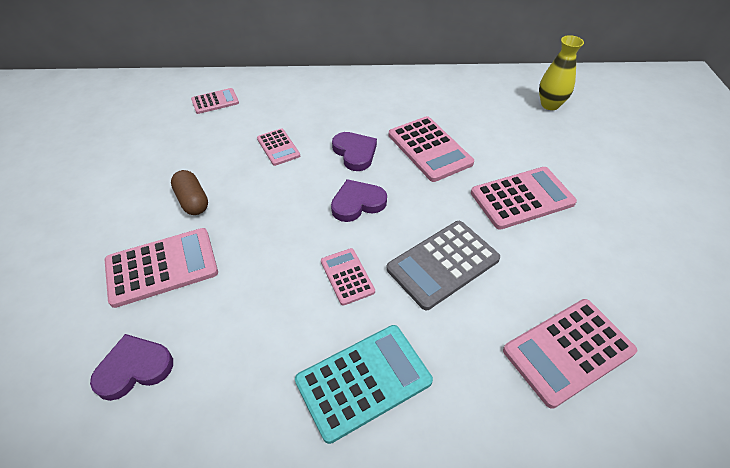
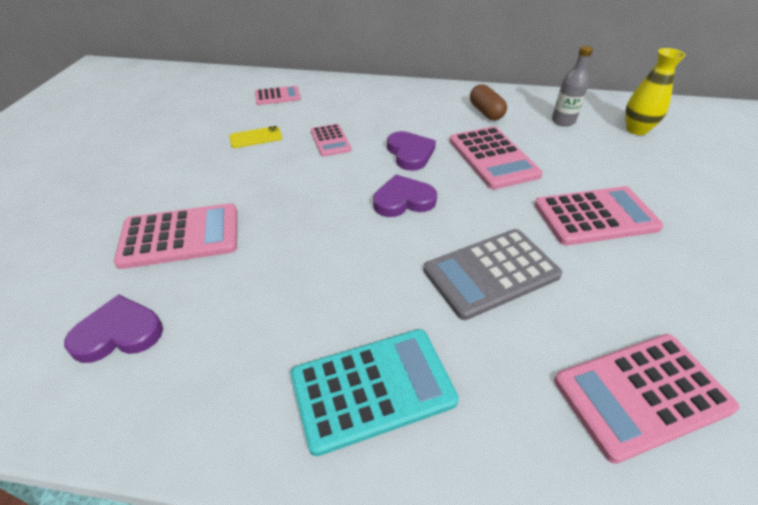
camera: 10 degrees right, 5 degrees down
brown capsule [171,170,208,215] -> brown capsule moved to [470,84,507,120]
pink calculator [321,248,375,306] -> none
none -> yellow phone [229,126,282,148]
none -> grey bottle [552,46,593,126]

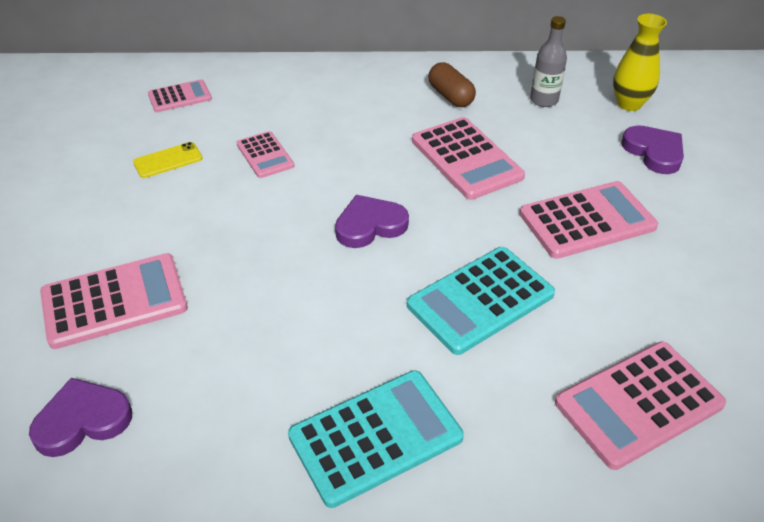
camera: 10 degrees left, 0 degrees up
purple heart [387,131,436,171] -> purple heart moved to [621,125,684,174]
grey calculator [423,229,562,320] -> turquoise calculator [407,247,555,355]

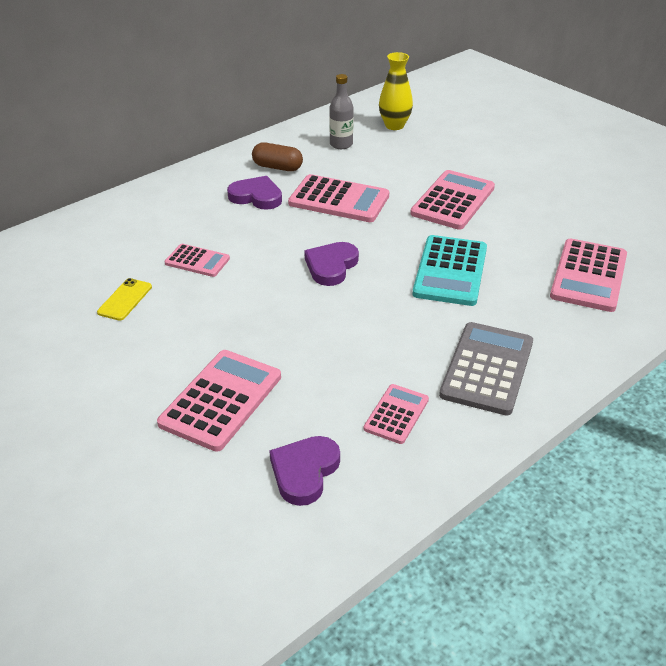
camera: 40 degrees left, 5 degrees down
pink calculator [148,79,212,112] -> pink calculator moved to [364,384,429,444]
turquoise calculator [288,370,464,508] -> grey calculator [439,322,533,415]
purple heart [621,125,684,174] -> purple heart moved to [227,176,282,210]

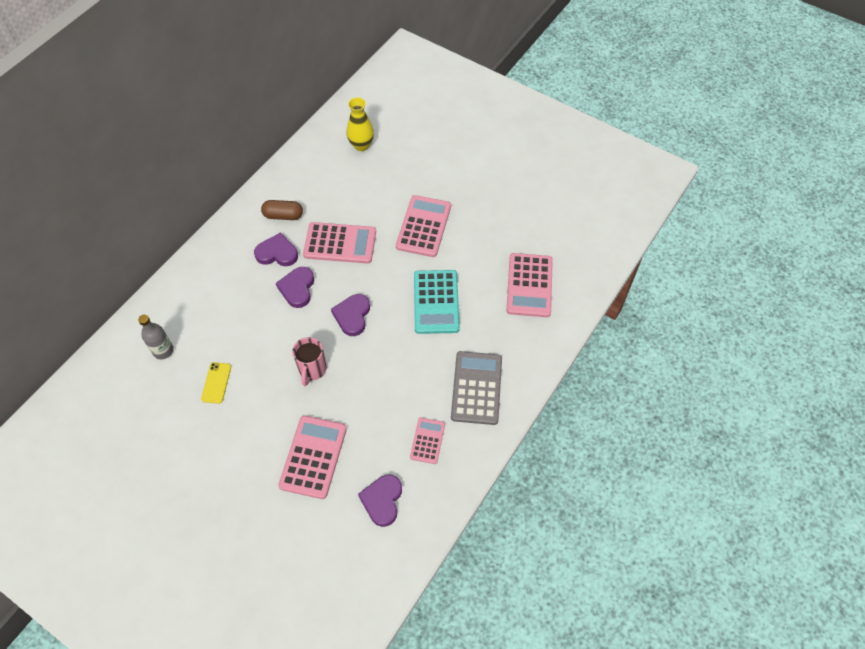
camera: 15 degrees left, 20 degrees up
pink calculator [165,244,230,277] -> none
grey bottle [329,74,354,149] -> grey bottle moved to [138,314,174,360]
none -> purple heart [276,267,314,308]
none -> pink mug [292,337,327,386]

